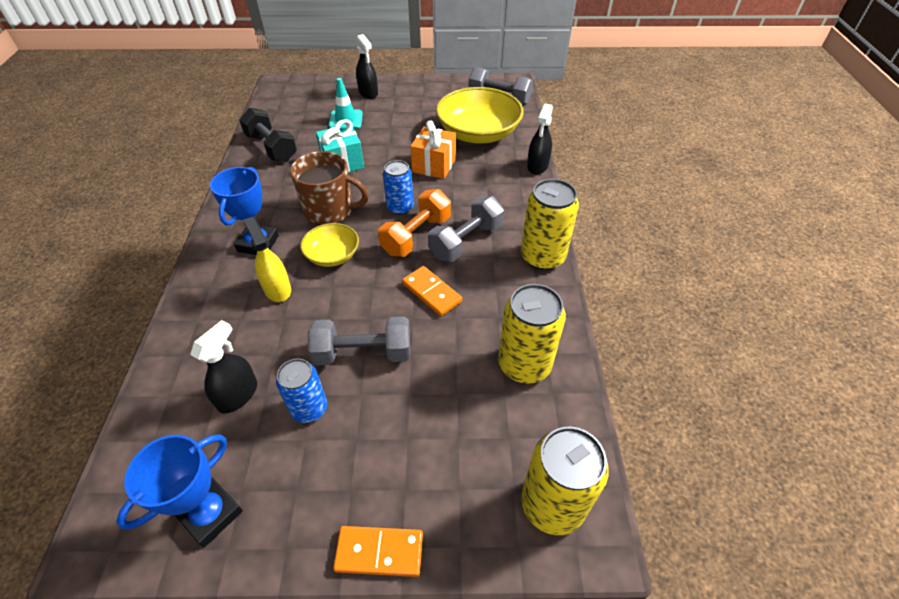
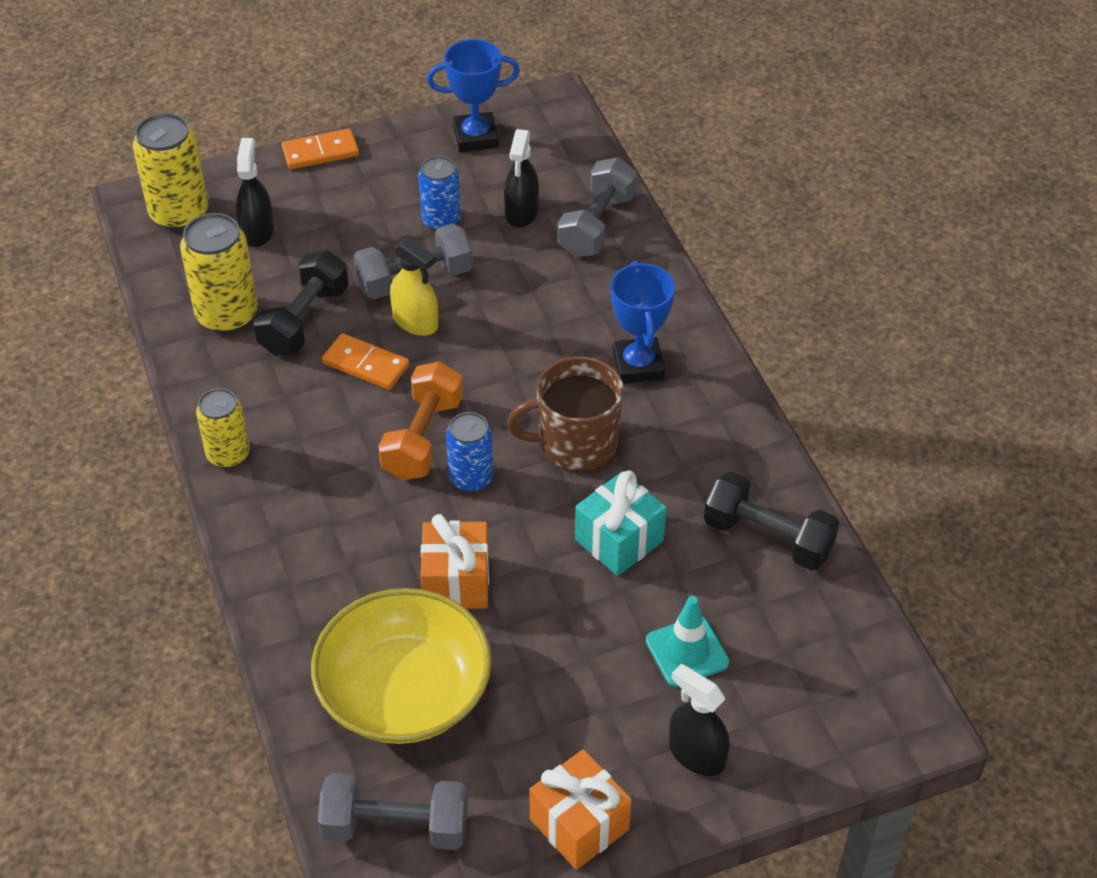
camera: 160 degrees right, 0 degrees up
blue trophy [116,434,243,547] -> blue trophy turned 60 degrees clockwise [427,39,520,152]
yellow spray bottle [244,217,291,302] -> yellow spray bottle moved to [390,237,438,336]
yellow bowl [300,223,359,267] -> none
grey dumbbell [428,196,504,262] -> grey dumbbell moved to [557,157,637,257]
yellow can [521,179,579,270] -> yellow can [196,388,250,468], size x0.65
black spray bottle [527,104,553,175] -> black spray bottle moved to [236,138,274,247]
none -> black dumbbell [253,250,349,356]
none -> orange gift [529,749,632,870]

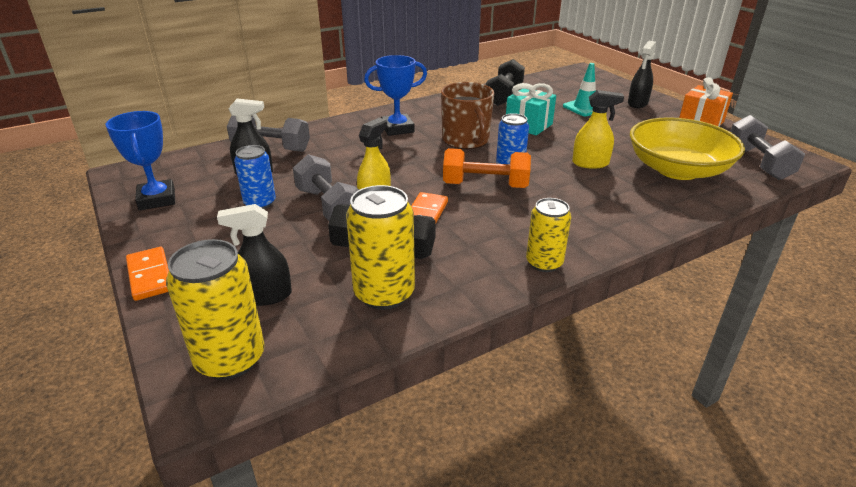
camera: 100 degrees left, 15 degrees down
orange gift [421,514,489,609] -> yellow spray bottle [572,90,624,169]

